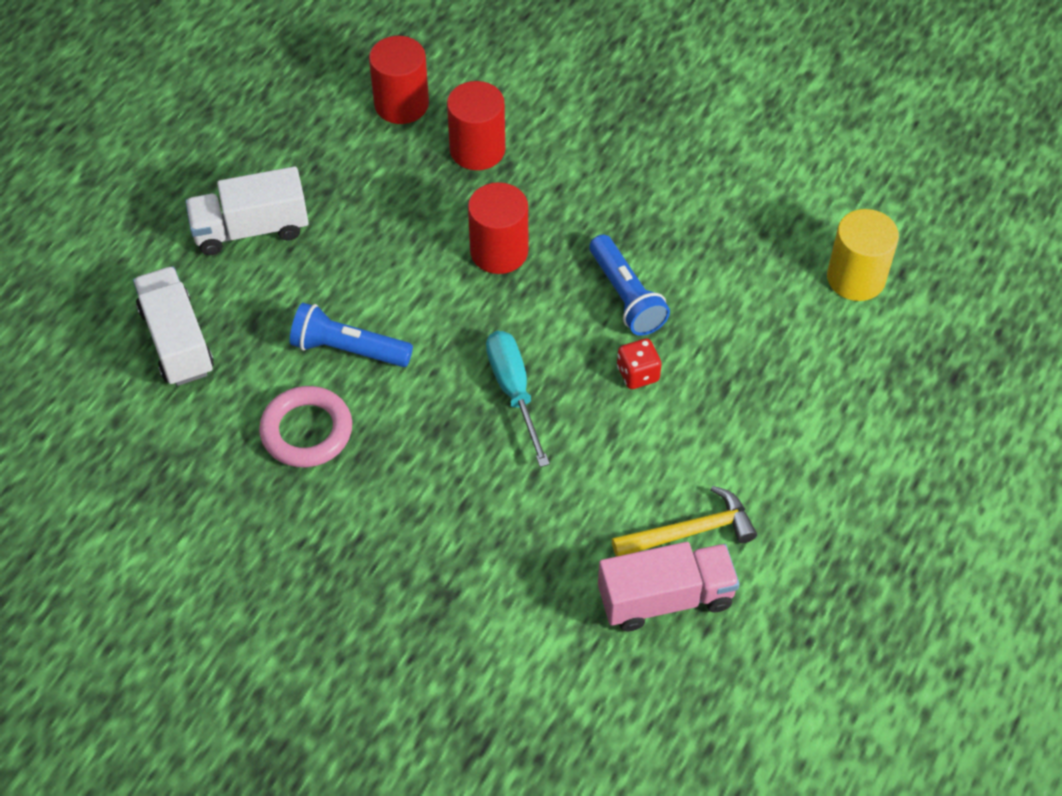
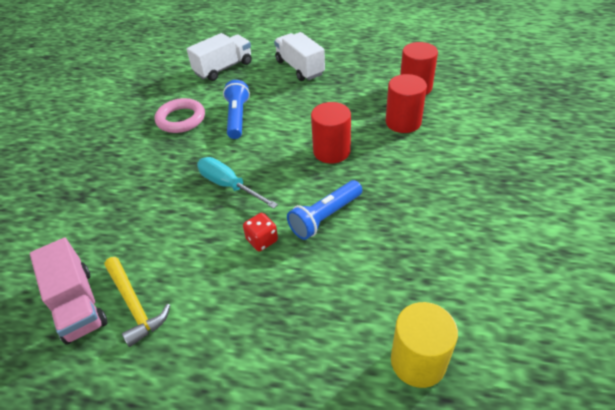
camera: 75 degrees right, 10 degrees down
turquoise screwdriver [486,331,550,467] -> turquoise screwdriver turned 105 degrees counterclockwise [197,157,278,209]

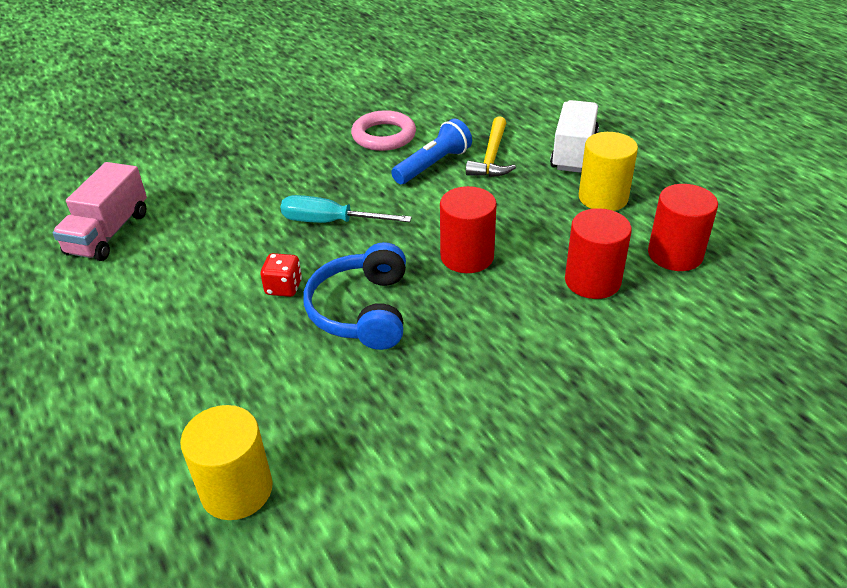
camera: 45 degrees right, 5 degrees down
yellow hammer [104,257,170,347] -> yellow hammer moved to [466,116,516,177]
white truck [187,33,252,81] -> none
turquoise screwdriver [197,157,278,209] -> turquoise screwdriver turned 75 degrees counterclockwise [281,195,412,223]
blue flashlight [287,180,362,240] -> blue headphones [304,242,406,350]
none -> yellow cylinder [579,132,638,211]

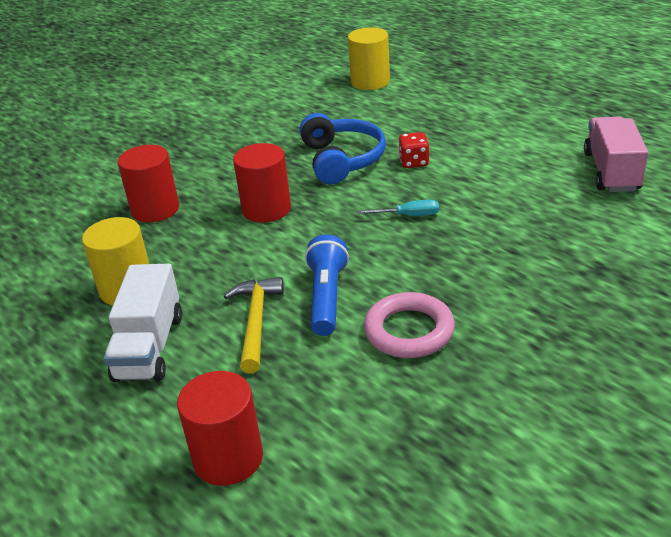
camera: 170 degrees right, 5 degrees down
turquoise screwdriver [281,195,412,223] -> turquoise screwdriver [357,200,439,216], size x0.61
blue flashlight [391,119,472,184] -> blue flashlight turned 150 degrees clockwise [305,235,349,336]
red cylinder [648,184,718,271] -> red cylinder moved to [177,371,263,486]

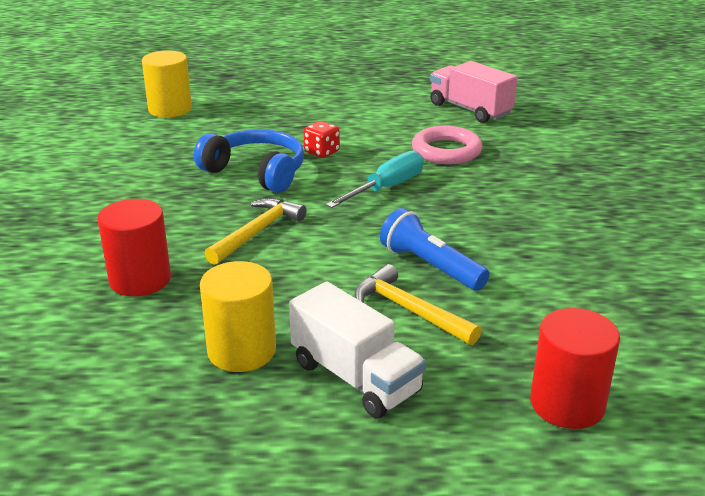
camera: 50 degrees left, 5 degrees down
red cylinder [233,143,291,223] -> yellow hammer [204,198,306,265]
turquoise screwdriver [357,200,439,216] -> turquoise screwdriver [326,150,424,208], size x1.63
pink ring [364,292,455,358] -> pink ring moved to [412,126,483,164]

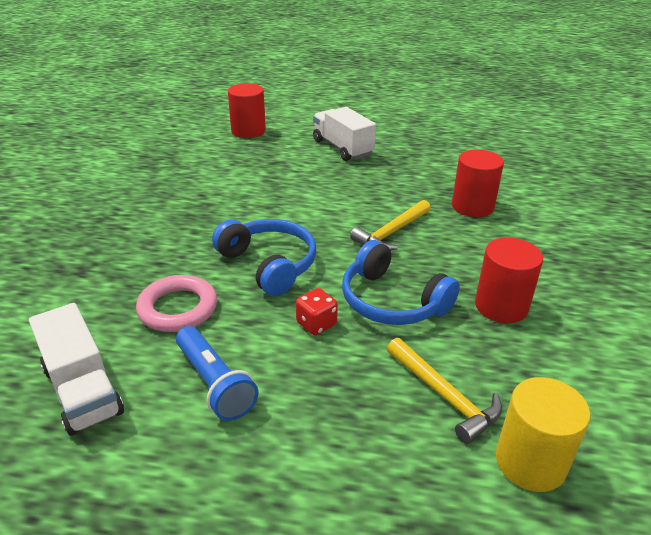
camera: 170 degrees left, 5 degrees up
yellow cylinder [200,261,276,372] -> none
turquoise screwdriver [326,150,424,208] -> blue headphones [212,219,316,296]
yellow hammer [354,264,481,345] -> yellow hammer moved to [387,338,502,444]
blue flashlight [380,208,490,291] -> blue flashlight moved to [176,326,258,421]
pink truck [430,61,517,123] -> white truck [29,303,124,436]
none -> red cylinder [475,237,543,323]

